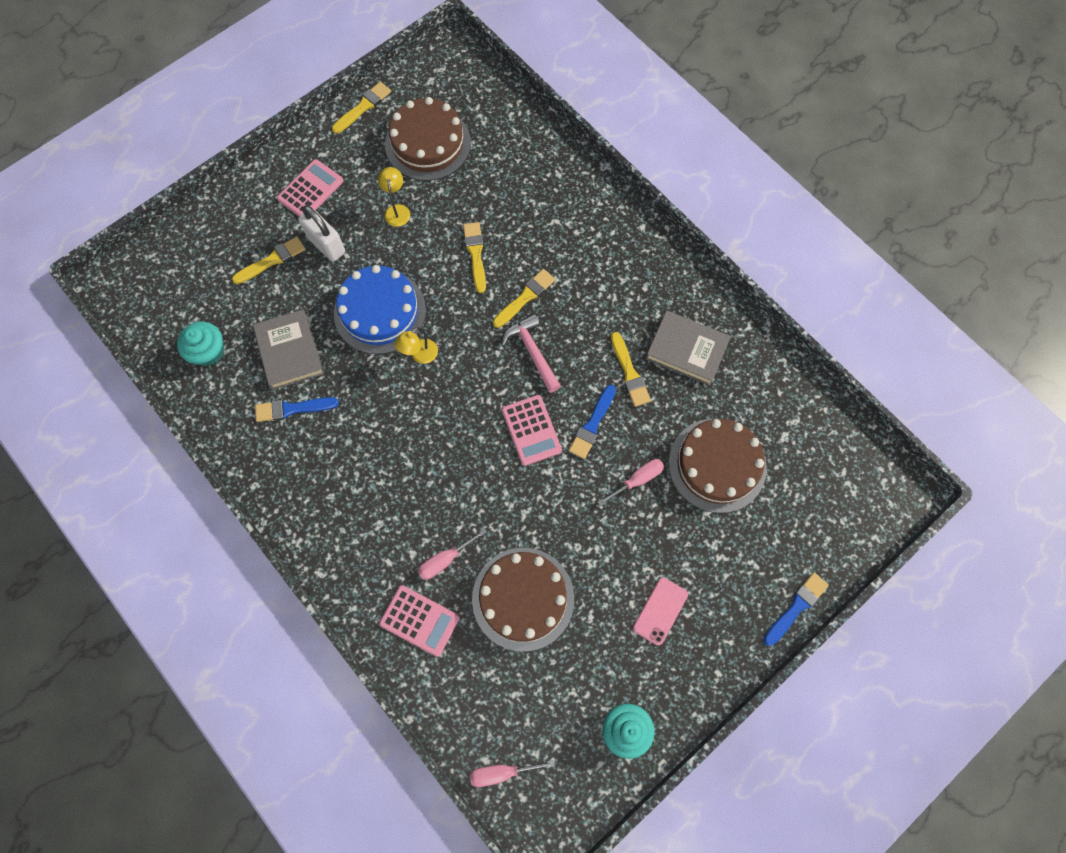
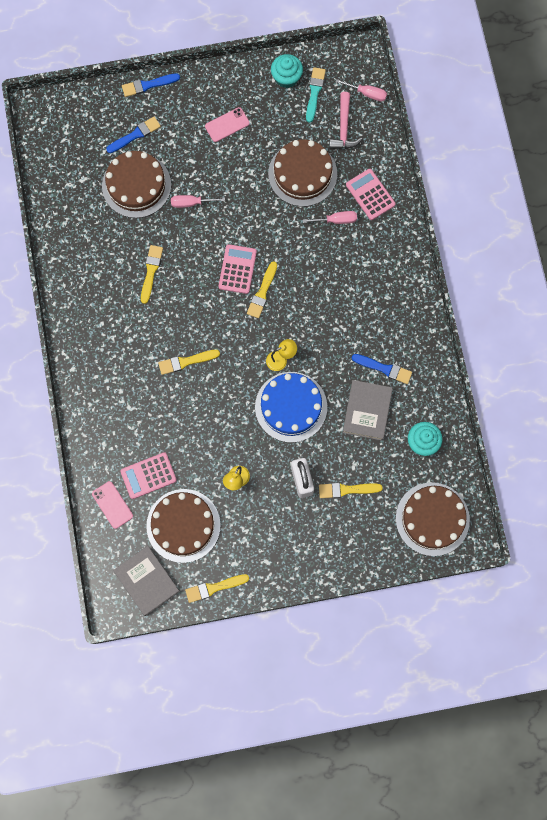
camera: 150 degrees left, 5 degrees up
pink calculator [277,159,343,216] -> pink calculator moved to [120,452,177,499]
yellow brush [463,222,486,293] -> yellow brush moved to [247,261,277,318]
pink hammer [501,314,561,393] -> pink hammer moved to [329,92,363,149]
blue brush [569,385,616,459] -> blue brush moved to [106,117,161,153]
grey book [646,311,731,385] -> grey book moved to [113,546,180,616]
none -> pink phone [92,481,133,529]
none -> turquoise brush [306,67,326,123]
none -> brown cake [396,482,470,556]

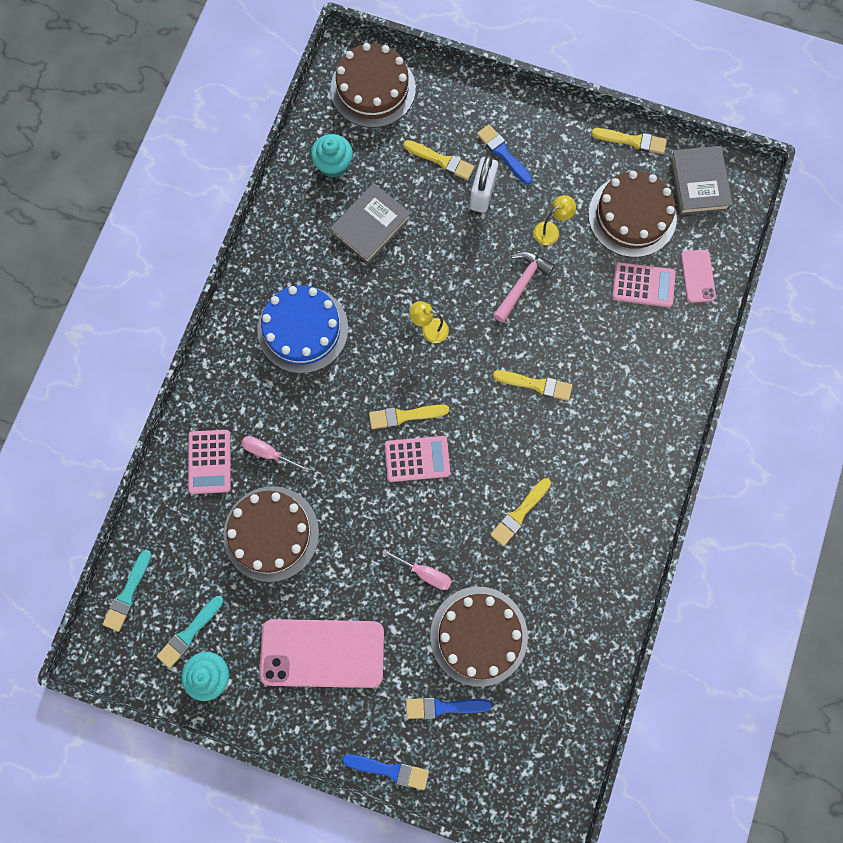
camera: 150 degrees left, 0 degrees up
pink phone [205,107,250,142] -> pink phone [260,619,384,688], size x2.05
pink calculator [218,244,257,294] -> pink calculator turned 135 degrees counterclockwise [385,436,450,482]
yellow brush [247,261,277,318] -> yellow brush turned 150 degrees counterclockwise [369,405,449,429]
blue cake [255,372,327,443] -> blue cake moved to [257,285,348,373]
pink hammer [329,92,363,149] -> pink hammer moved to [493,251,555,323]
pink screwdriver [336,79,387,101] -> turquoise brush [103,550,152,632]
blue brush [352,354,412,384] -> blue brush moved to [477,124,533,185]

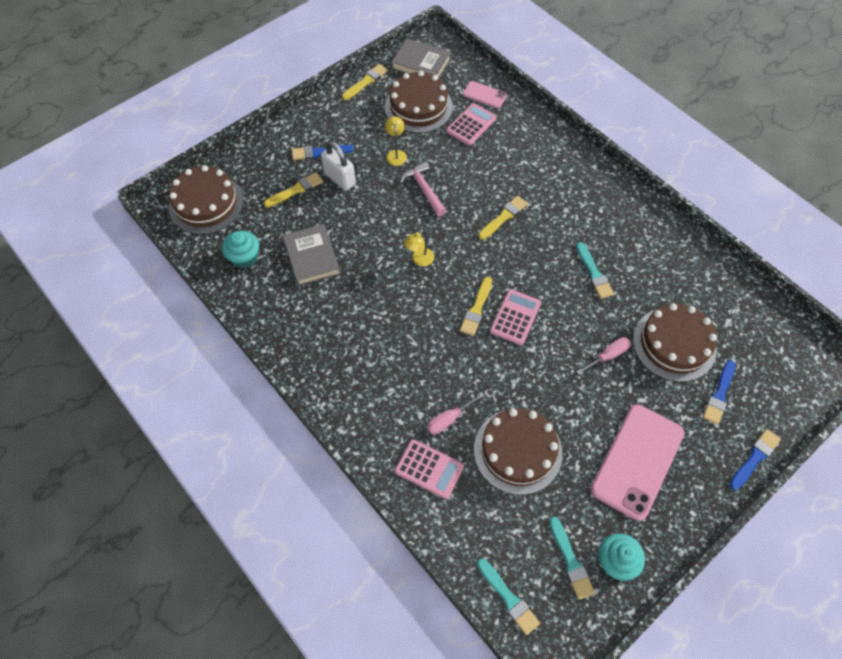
camera: 60 degrees left, 15 degrees down
blue cake [257,285,348,373] -> none
yellow brush [490,478,551,546] -> turquoise brush [576,242,614,299]

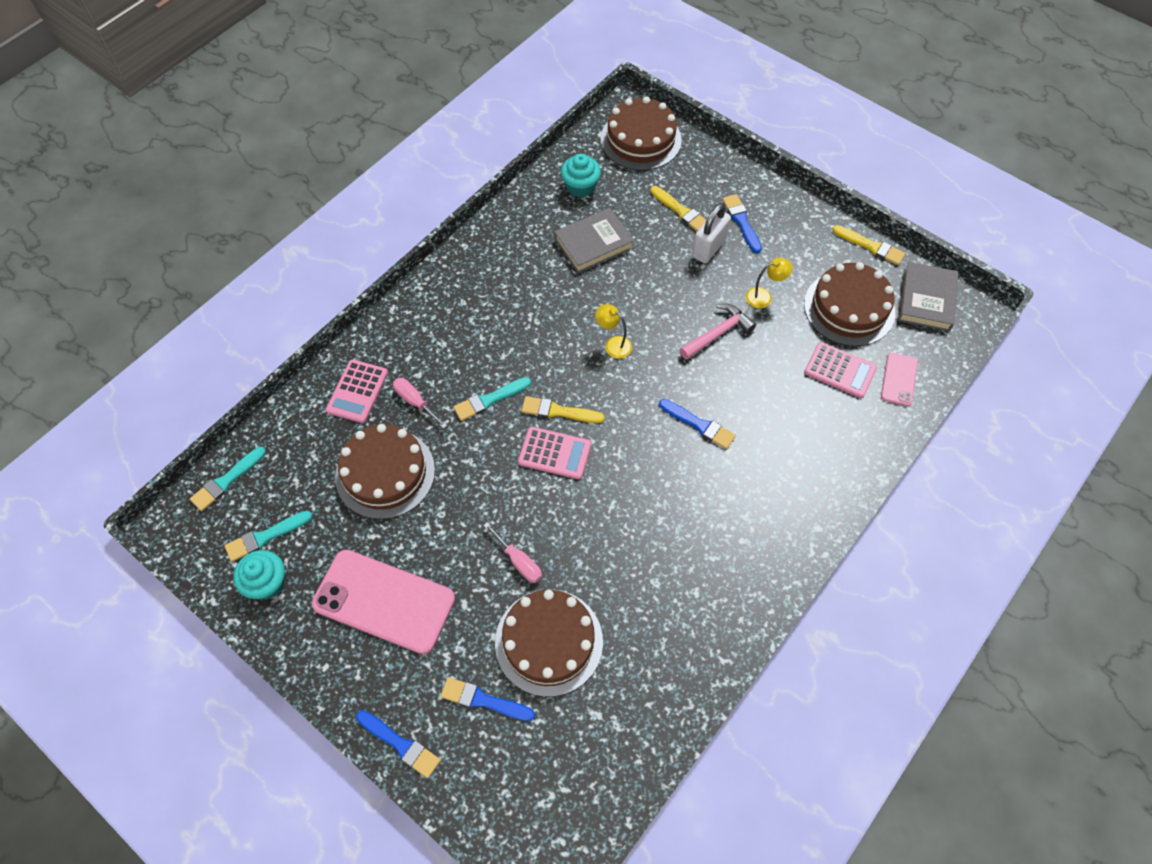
camera: 80 degrees right, 0 degrees up
yellow brush [478,196,528,240] -> blue brush [659,399,736,449]
turquoise brush [576,242,614,299] -> turquoise brush moved to [453,377,531,421]

